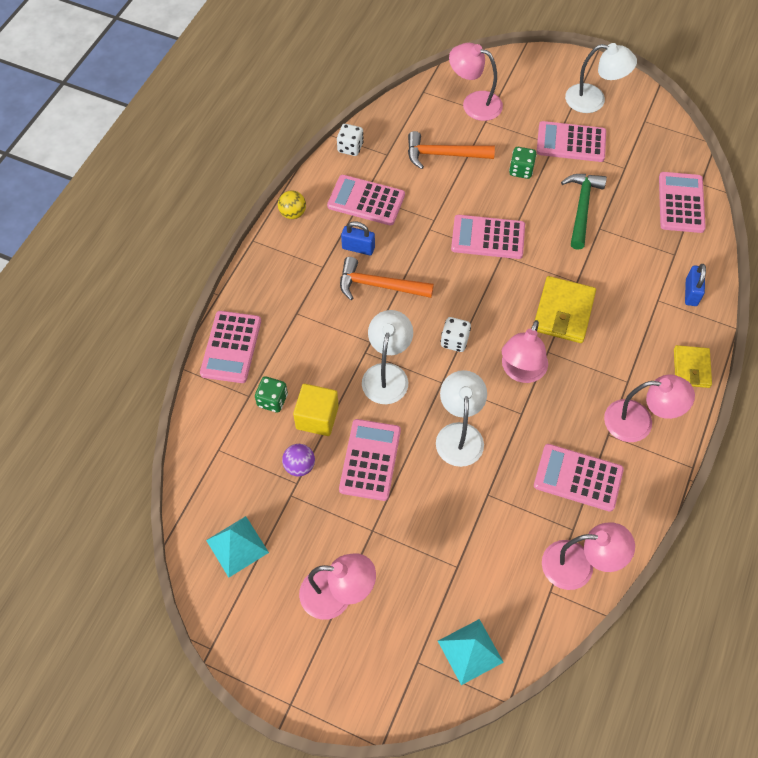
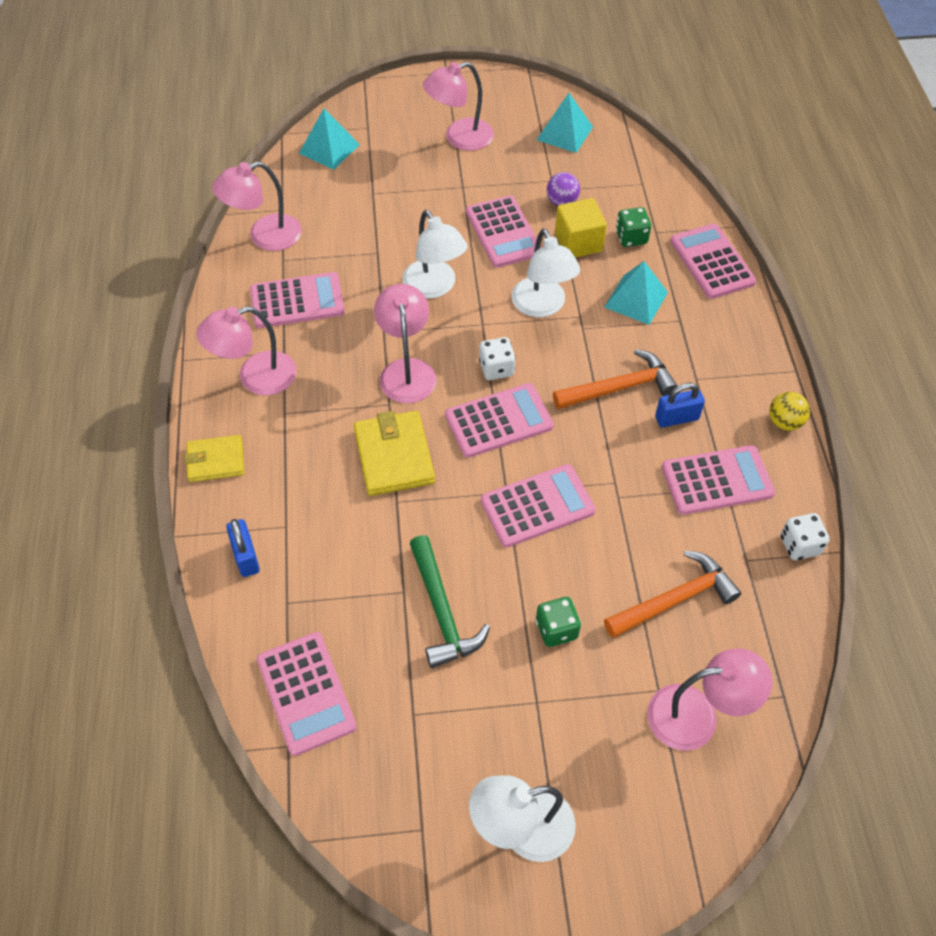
camera: 150 degrees right, 5 degrees down
pink calculator [537,121,606,162] -> pink calculator moved to [445,383,554,458]
yellow wallet [674,345,712,388] -> yellow wallet turned 75 degrees counterclockwise [184,435,244,482]
none -> turquoise pyramid [604,261,668,325]

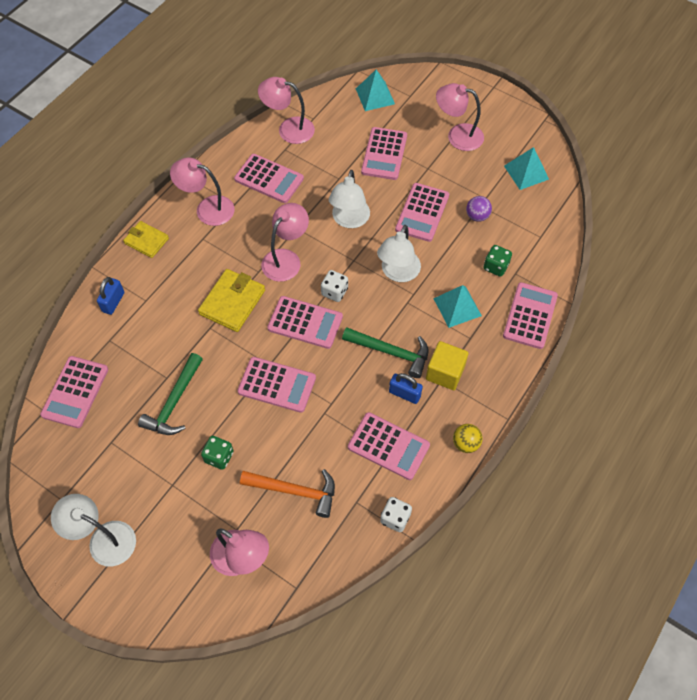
camera: 40 degrees right, 5 degrees up
orange hammer [553,349,678,409] -> green hammer [342,327,429,378]
yellow cube [555,198,607,257] -> yellow cube moved to [426,341,469,390]
none -> pink calculator [361,127,407,180]

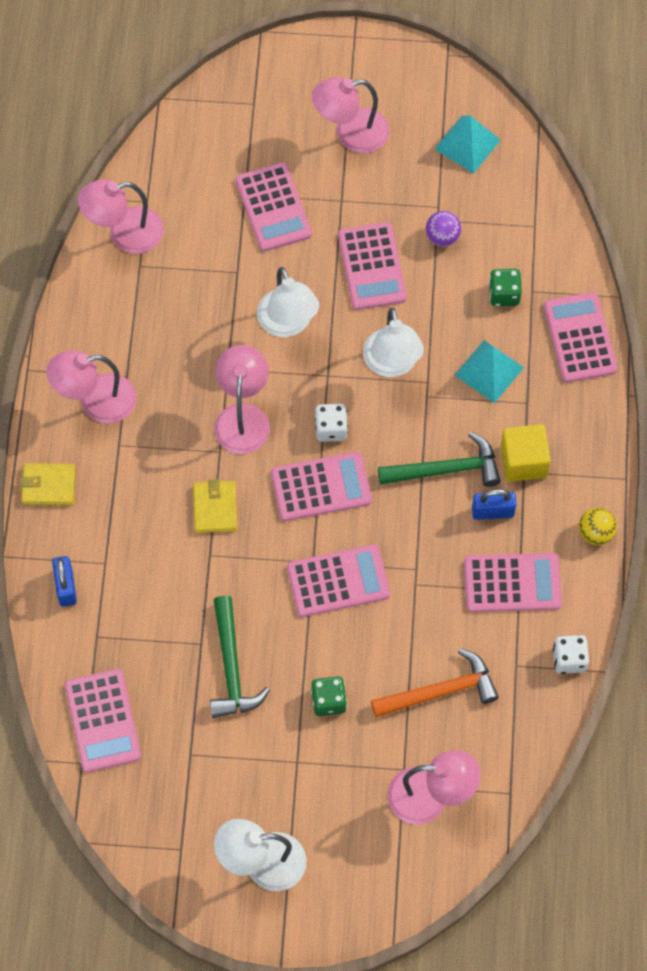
camera: 30 degrees left, 5 degrees up
yellow wallet [198,269,265,332] -> yellow wallet [193,479,237,533], size x0.66
pink calculator [234,154,304,203] -> none
turquoise pyramid [356,69,395,111] -> none

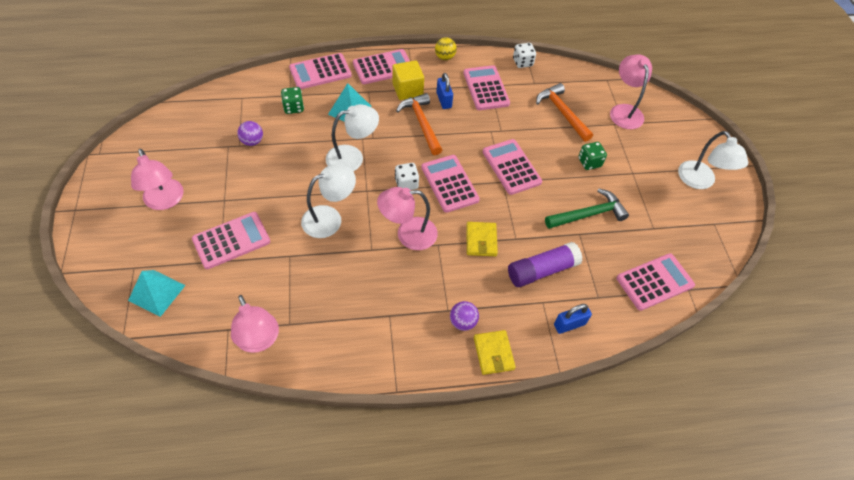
camera: 105 degrees left, 10 degrees down
pink lamp [46,350,137,424] -> none
yellow wallet [193,479,237,533] -> yellow wallet turned 75 degrees counterclockwise [466,222,498,256]
pink calculator [338,222,407,310] -> pink calculator moved to [353,49,410,84]
green hammer [378,432,501,487] -> orange hammer [396,93,442,155]
turquoise pyramid [434,116,501,174] -> turquoise pyramid moved to [128,270,186,317]
none -> purple ball [450,301,479,331]
none -> purple glue stick [508,242,583,287]

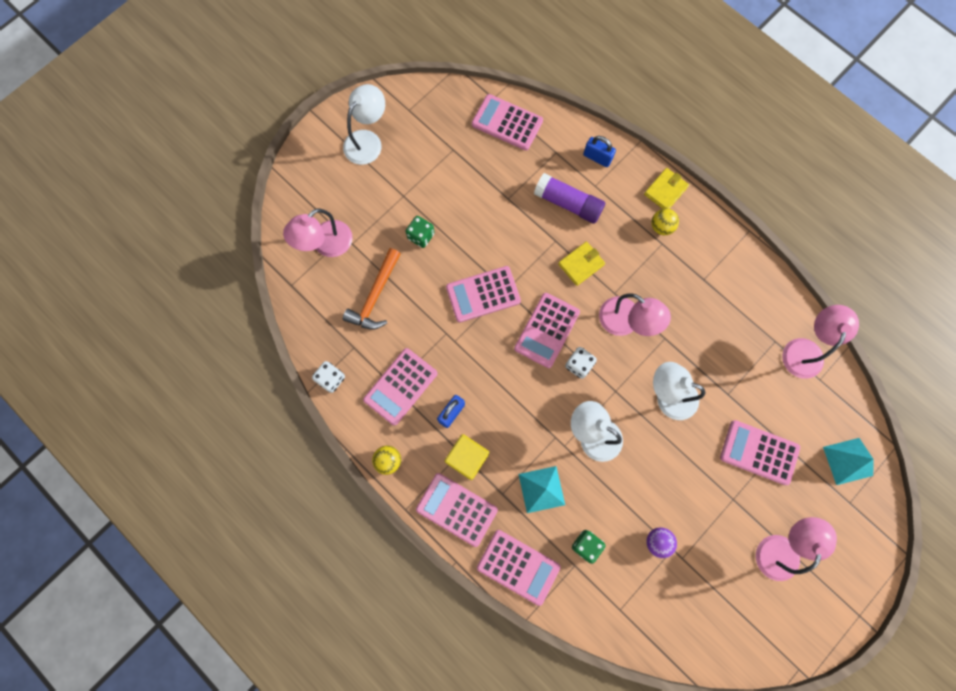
camera: 125 degrees left, 20 degrees up
orange hammer [396,93,442,155] -> none
purple ball [450,301,479,331] -> yellow ball [651,208,679,235]
pink calculator [483,139,542,195] -> pink calculator turned 45 degrees clockwise [446,266,521,322]
green hammer [545,188,629,229] -> none

